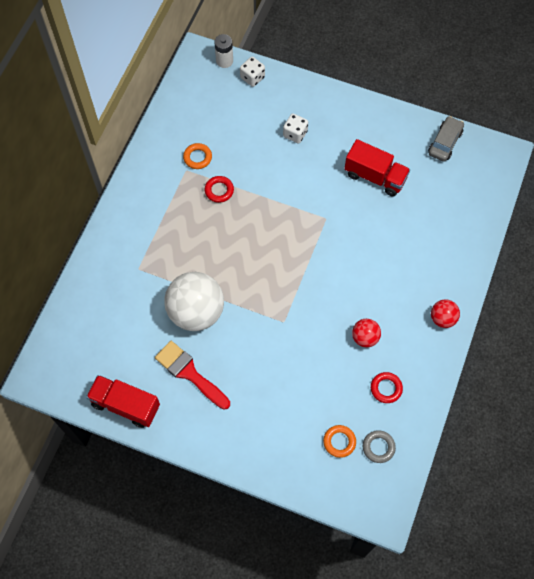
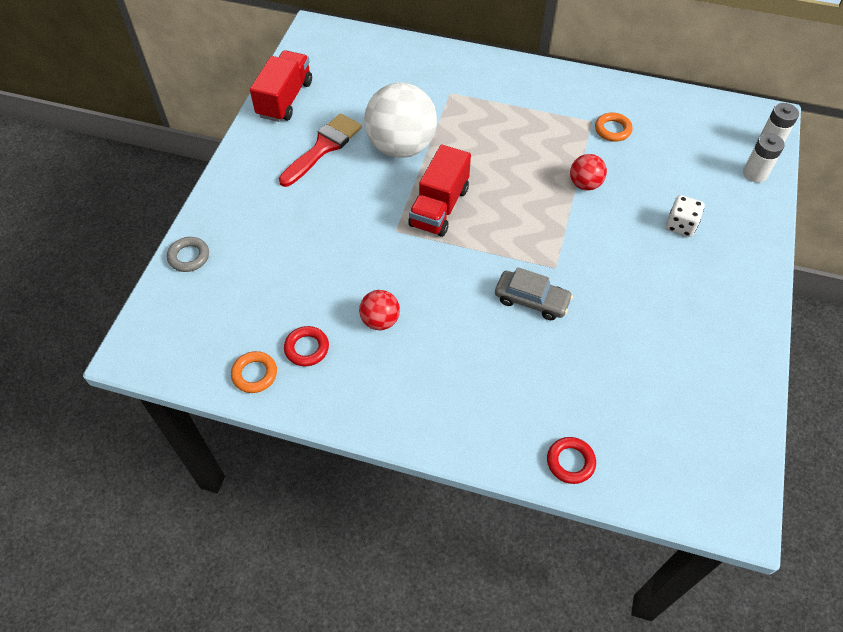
camera: 85 degrees right, 10 degrees down
red ring [205,176,234,203] -> red ring moved to [547,437,596,484]
white dice [240,57,265,87] -> white battery [743,133,785,183]
orange ring [323,425,356,458] -> orange ring moved to [231,351,277,393]
red truck [344,139,410,197] -> red truck moved to [408,144,471,237]
grey ring [363,430,396,463] -> grey ring moved to [167,237,209,272]
grey car [428,116,464,162] -> grey car moved to [495,267,573,320]
red ball [431,300,460,328] -> red ball moved to [570,154,607,191]

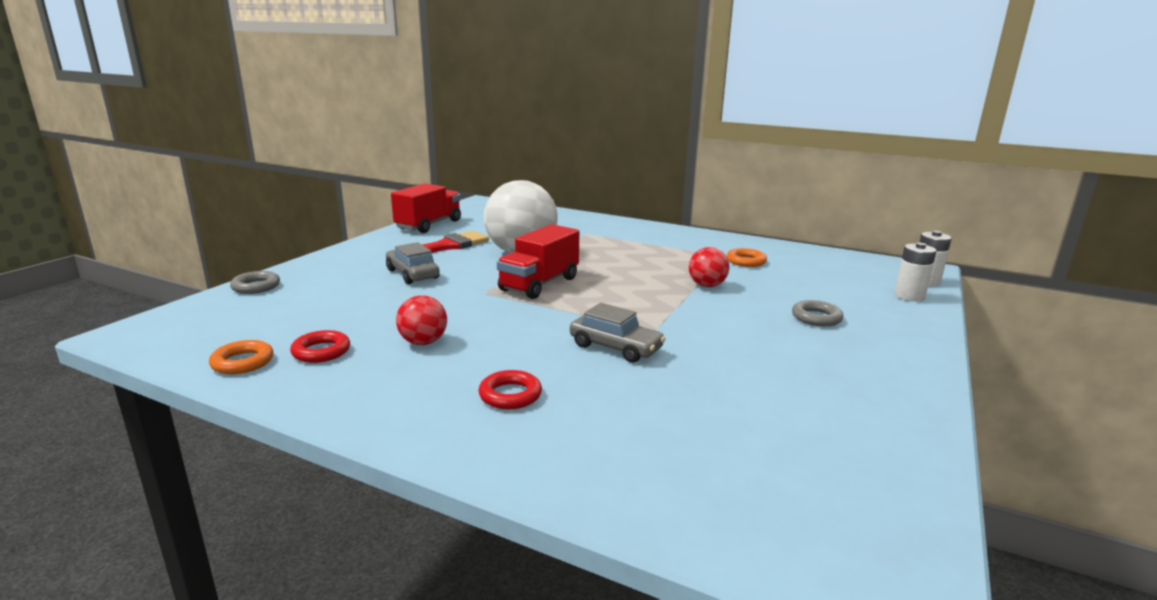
camera: 10 degrees right, 35 degrees down
red ring [547,437,596,484] -> red ring moved to [479,370,542,409]
white dice [666,195,704,237] -> grey ring [792,300,843,327]
none -> grey car [386,242,440,284]

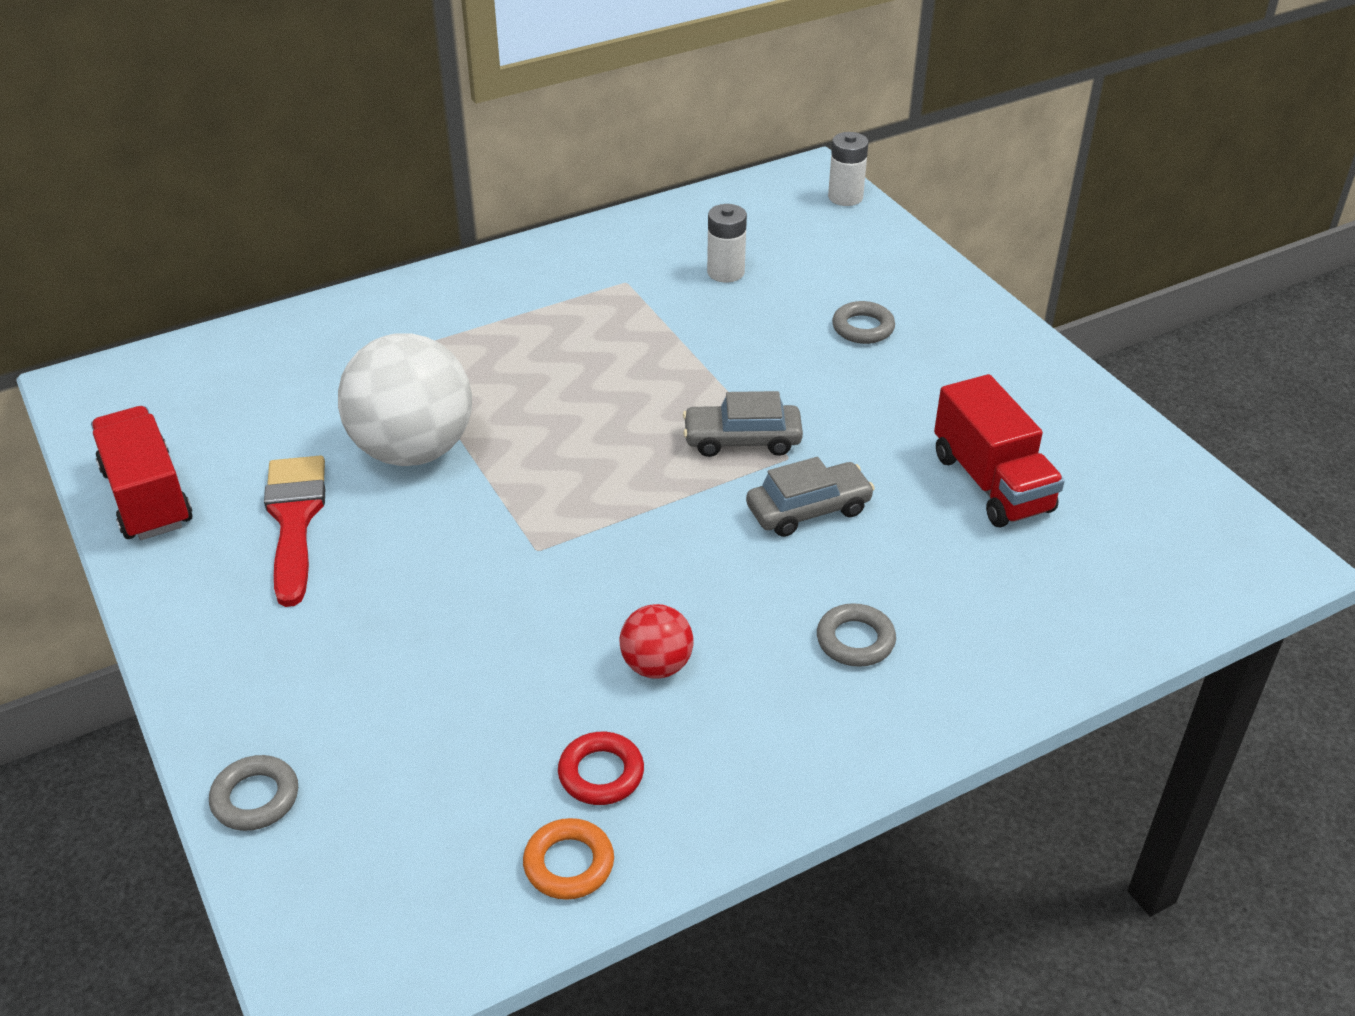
camera: 55 degrees left, 20 degrees up
grey car [386,242,440,284] -> grey car moved to [683,391,803,457]
red ring [479,370,542,409] -> grey ring [817,603,896,667]
red truck [497,224,580,299] -> red truck moved to [934,374,1065,528]
red ball [689,247,729,287] -> none
orange ring [727,248,767,267] -> none
white battery [894,243,936,301] -> white battery moved to [707,204,747,282]

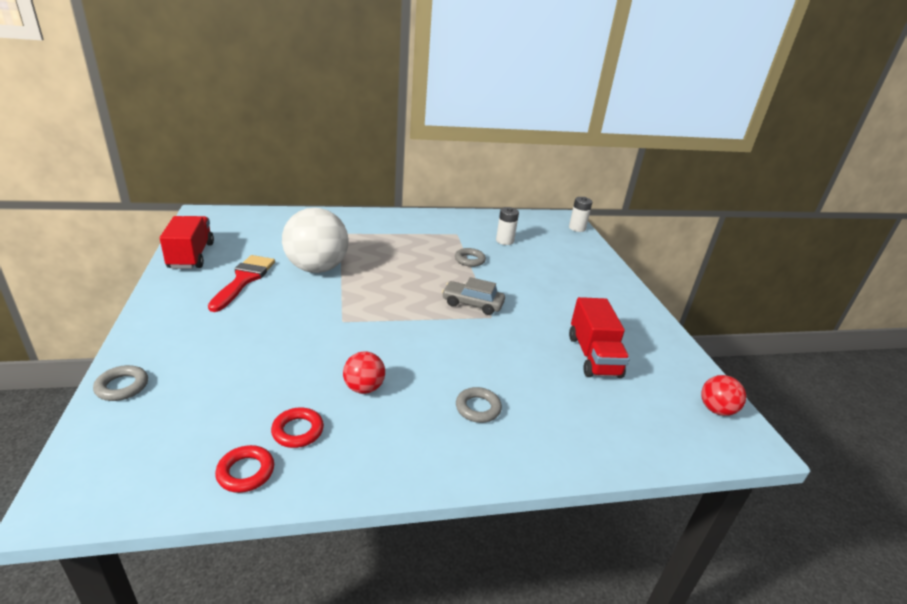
camera: 15 degrees right, 10 degrees down
orange ring [523,818,614,900] -> red ring [215,445,274,493]
grey car [746,457,875,537] -> none
grey ring [832,301,895,344] -> grey ring moved to [455,248,486,267]
none -> red ball [701,375,746,416]

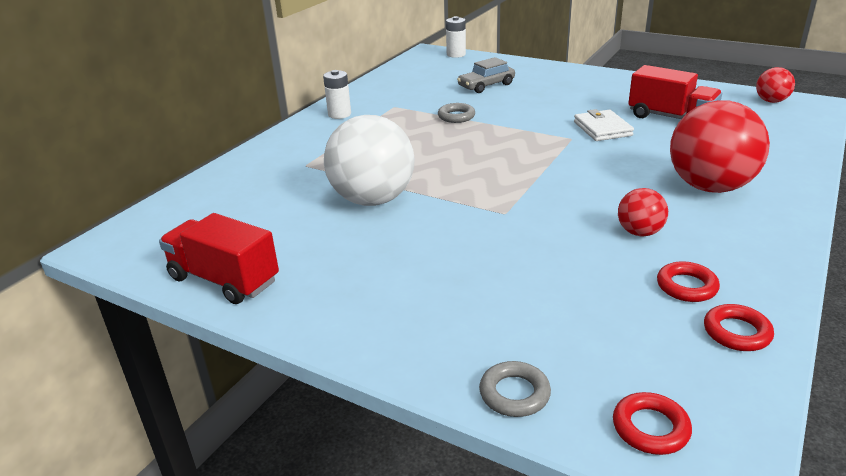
camera: 45 degrees left, 0 degrees up
red brush [208,255,275,312] -> none
grey car [442,277,505,315] -> grey car moved to [457,57,515,93]
grey ring [456,387,502,423] -> red ball [670,100,770,193]
white battery [496,207,519,245] -> white battery moved to [323,70,351,119]
none -> white wallet [574,109,634,141]
none -> red ring [613,392,692,455]

